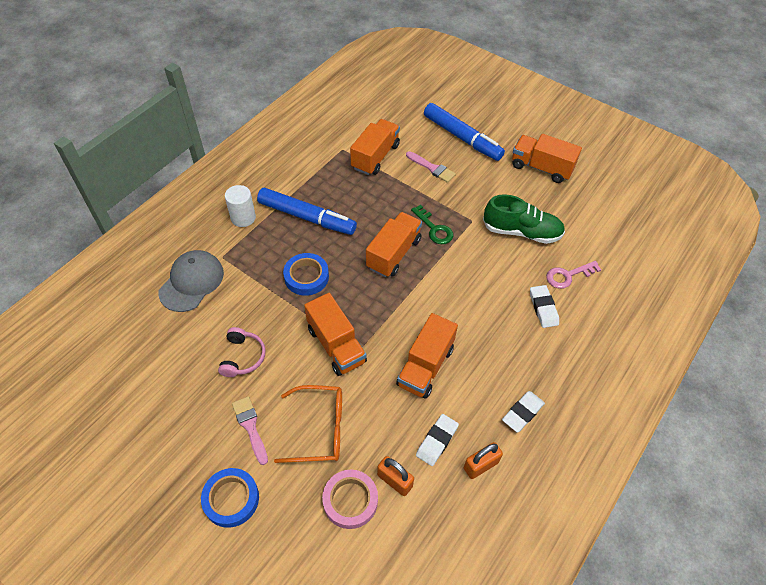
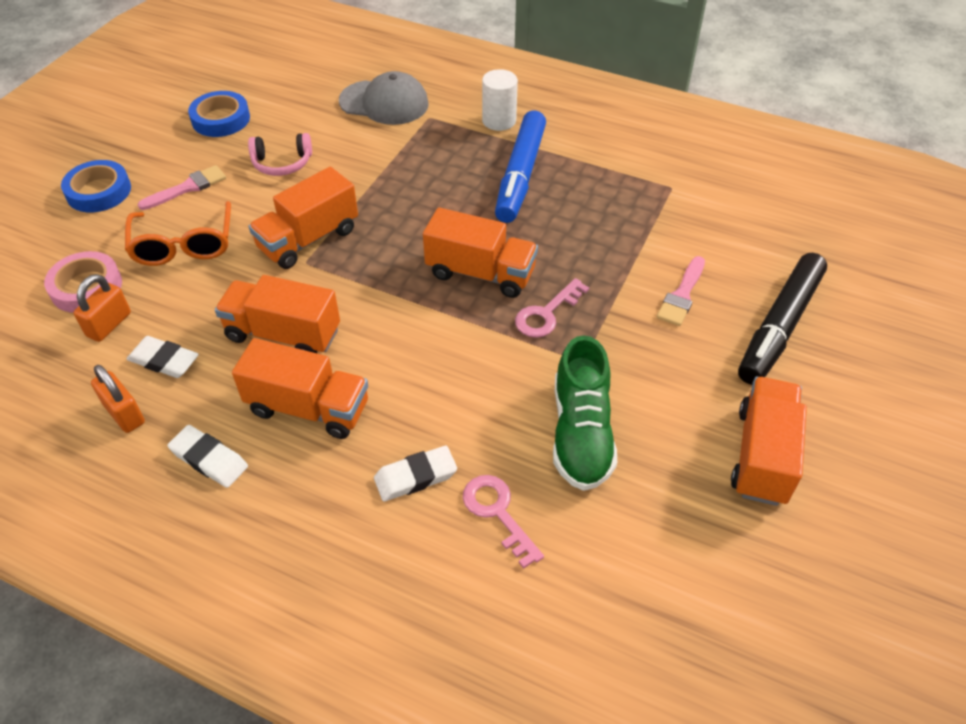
camera: 80 degrees right, 5 degrees down
blue tape [283,253,329,296] -> blue tape moved to [188,91,250,137]
orange truck [350,119,400,175] -> orange truck moved to [232,338,368,439]
green key [411,205,453,244] -> pink key [515,278,589,338]
blue marker [424,103,505,161] -> black marker [738,253,827,385]

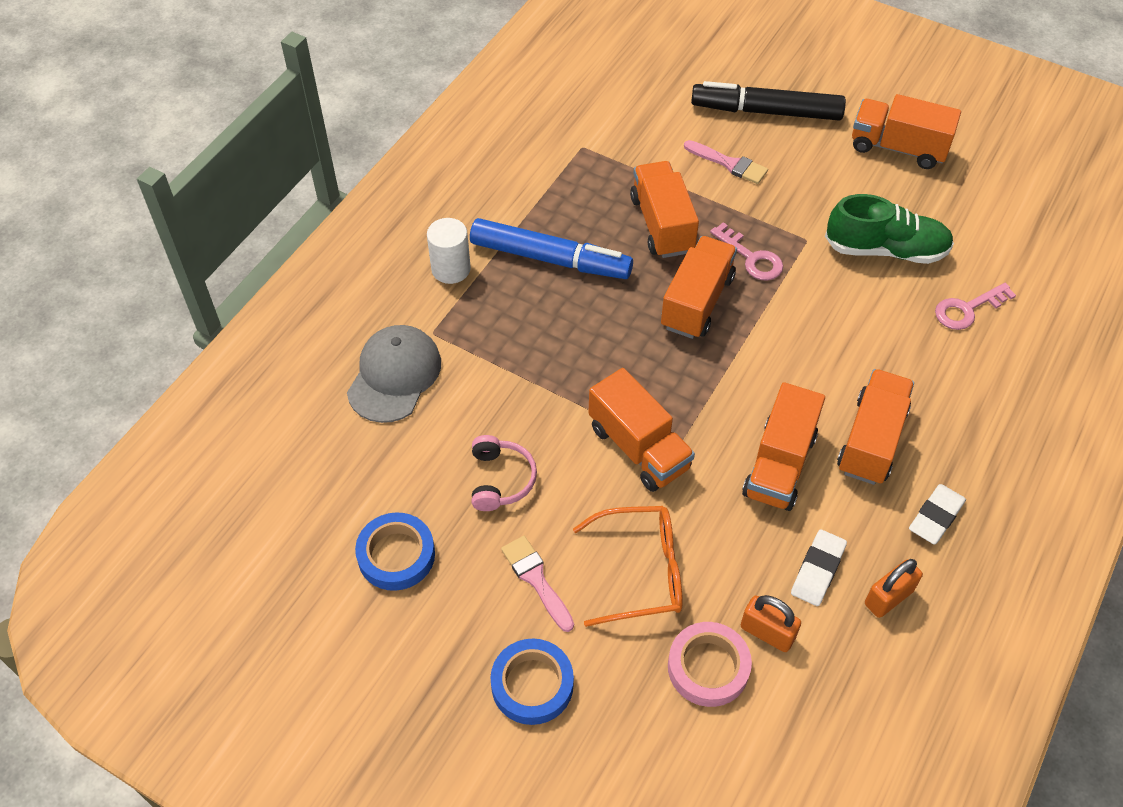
camera: 85 degrees left, 5 degrees up
white eraser [374,446,457,502] -> none
black marker [738,253,827,385] -> black marker turned 150 degrees clockwise [691,81,846,120]
none -> orange truck [630,161,699,258]

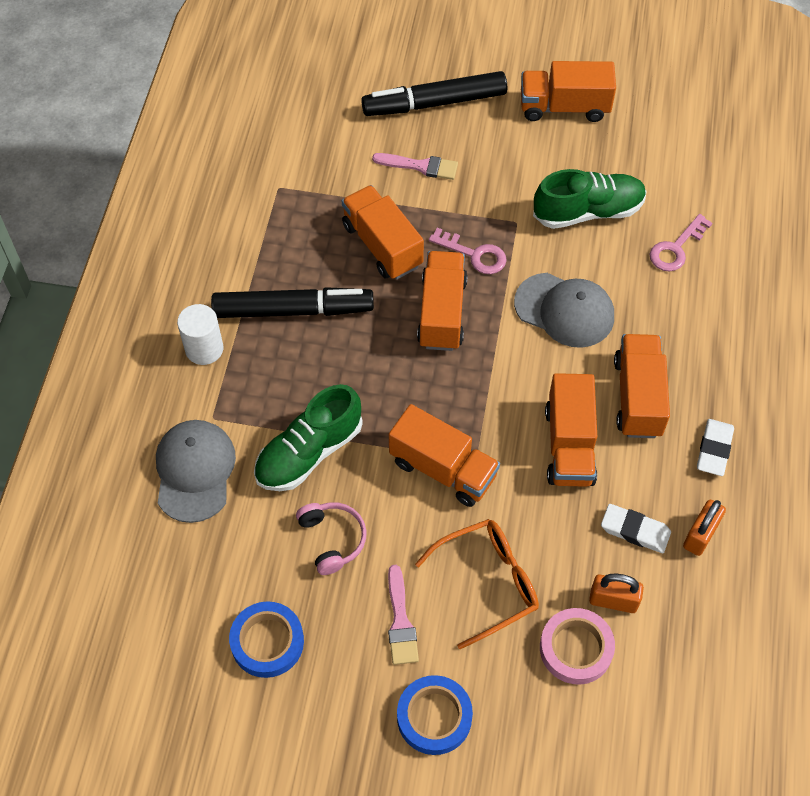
camera: 20 degrees left, 5 degrees up
blue marker [470,218,633,279] -> black marker [211,287,374,318]
pink brush [501,536,574,632] -> pink brush turned 135 degrees counterclockwise [388,565,419,665]
white eraser [791,530,847,606] -> white eraser turned 75 degrees counterclockwise [601,504,671,553]
none -> green shoe [254,384,363,491]
none -> grey cap [514,273,614,348]

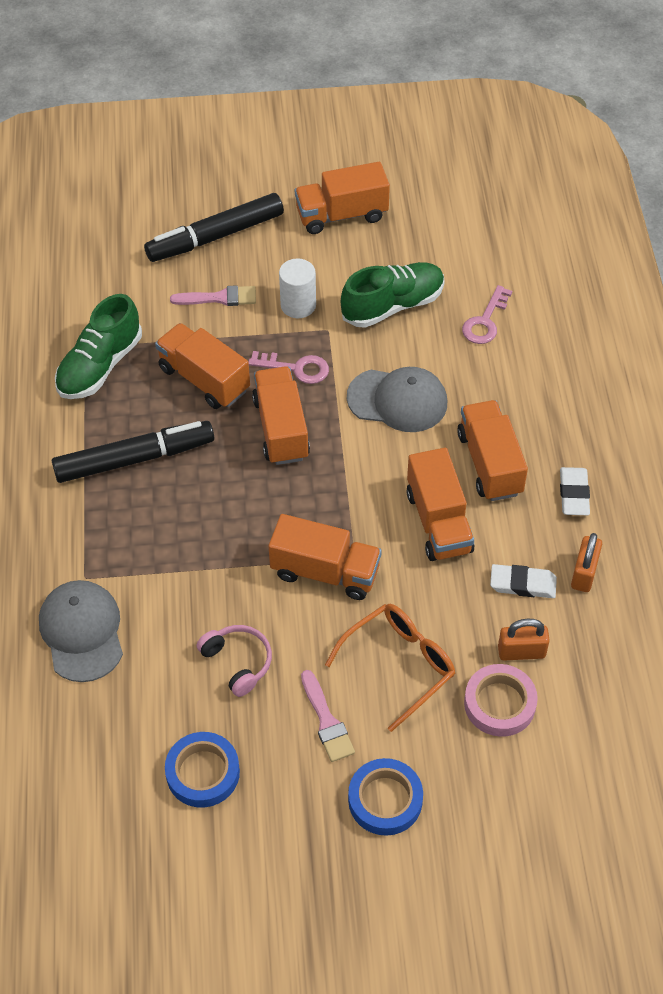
camera: 15 degrees left, 5 degrees down
white cylinder [177,304,224,365] -> white cylinder moved to [279,259,316,318]
green shoe [254,384,363,491] -> green shoe moved to [55,294,142,399]

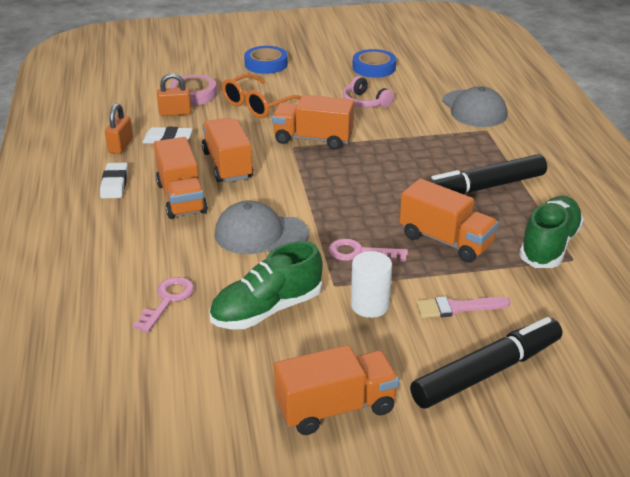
camera: 175 degrees right, 20 degrees down
orange truck [252,367,310,465] -> none
pink brush [301,670,355,762] -> none

